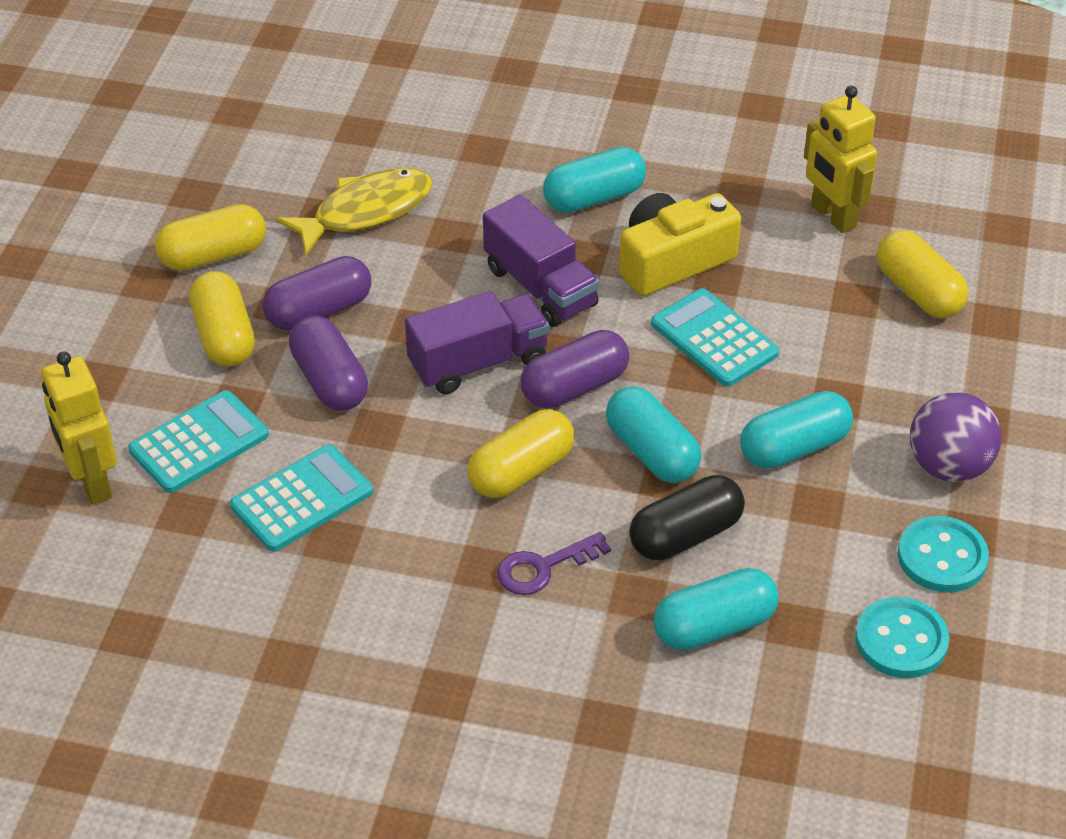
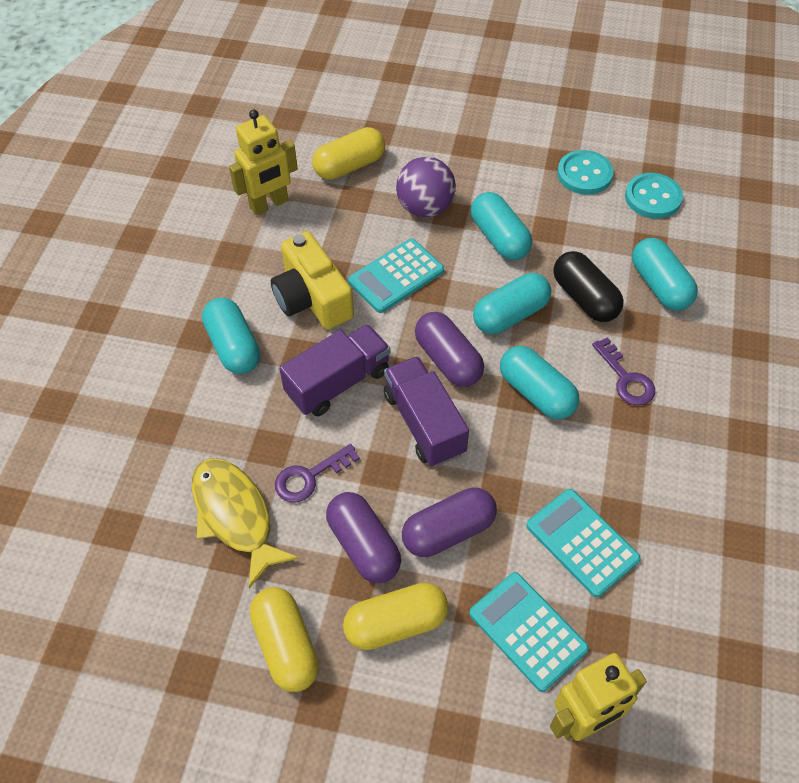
camera: 90 degrees left, 10 degrees up
yellow capsule [467,409,575,498] -> turquoise capsule [500,346,579,419]
purple ball [910,392,1002,482] -> purple ball moved to [396,157,456,217]
none -> purple key [275,444,360,502]

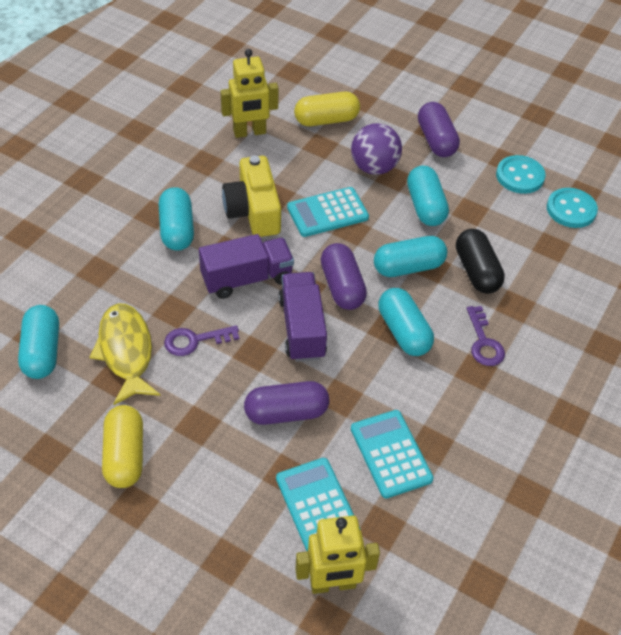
camera: 15 degrees right, 5 degrees down
purple capsule [326,492,401,583] -> purple capsule moved to [418,102,460,157]
yellow capsule [343,582,449,650] -> none
turquoise capsule [632,238,698,310] -> turquoise capsule moved to [18,305,59,379]

